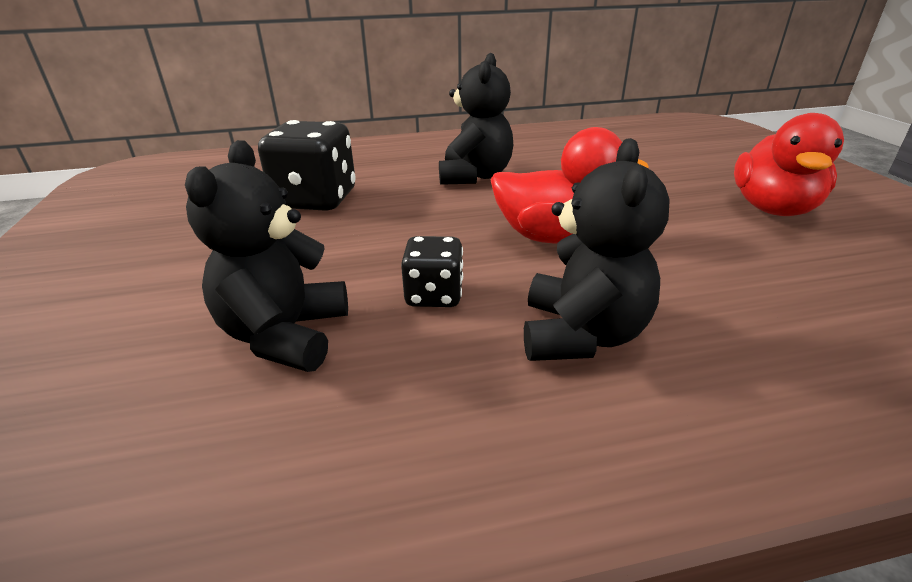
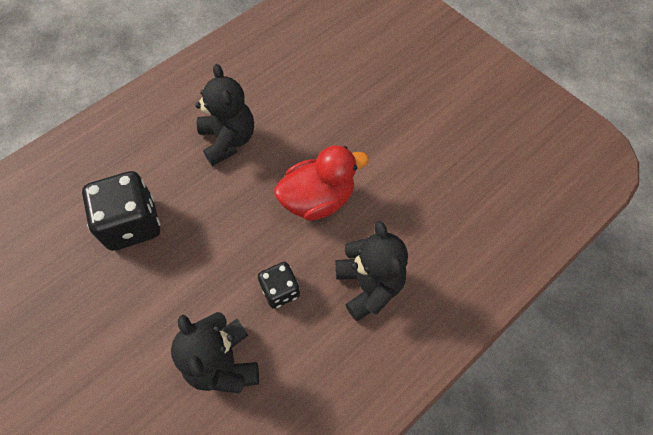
camera: 30 degrees left, 30 degrees up
red duck [734,113,844,216] -> none

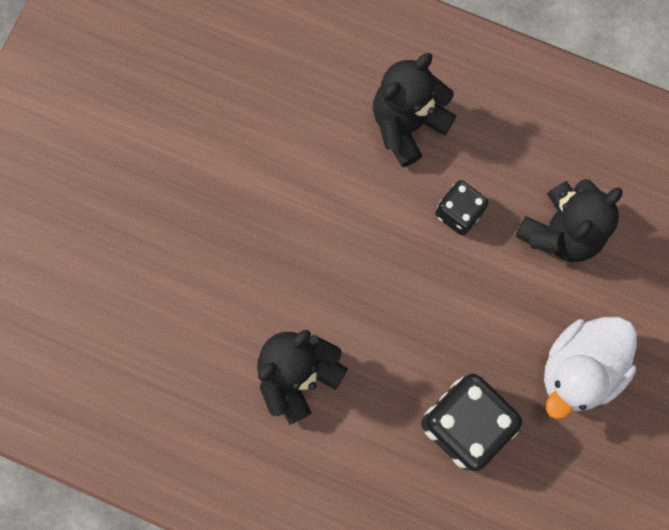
camera: 115 degrees left, 15 degrees up
red duck [274,145,369,221] -> none
none -> white duck [544,317,637,419]

